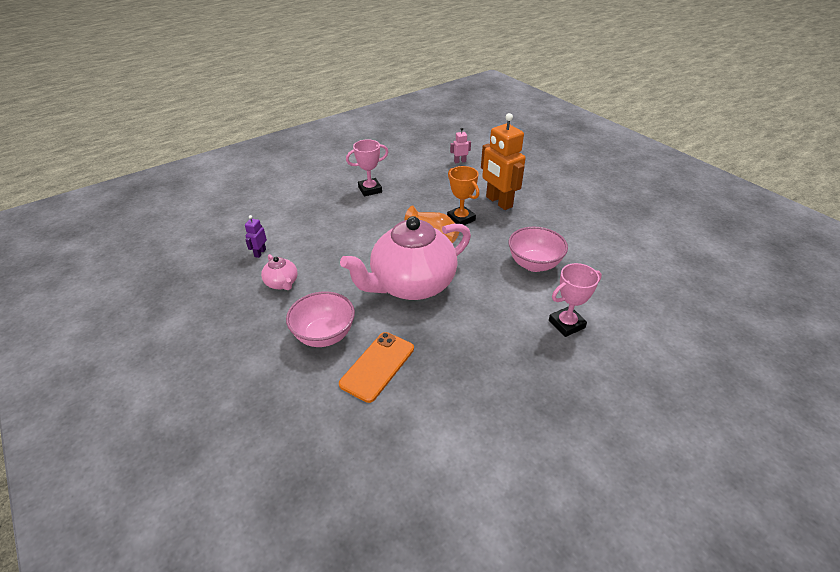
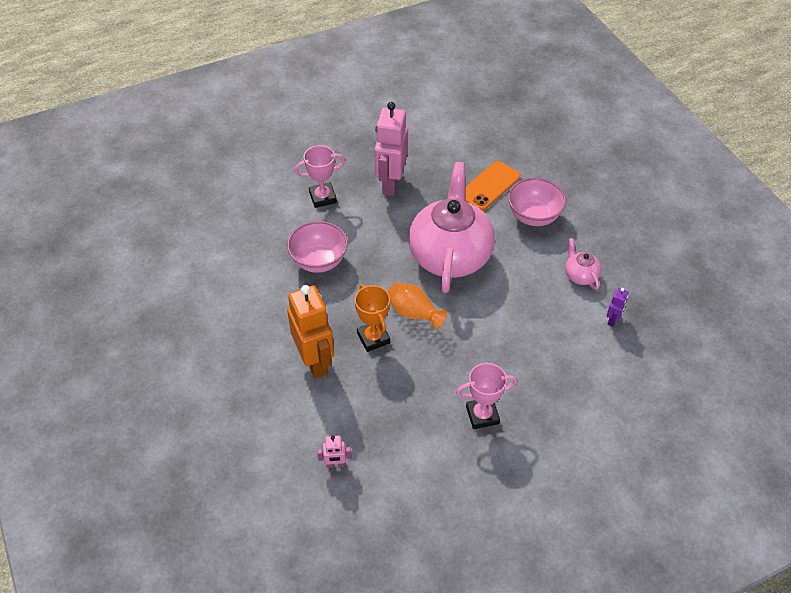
camera: 170 degrees left, 10 degrees up
pink teapot [340,216,471,300] -> pink teapot turned 60 degrees counterclockwise [409,162,495,293]
none -> pink robot [374,102,408,196]

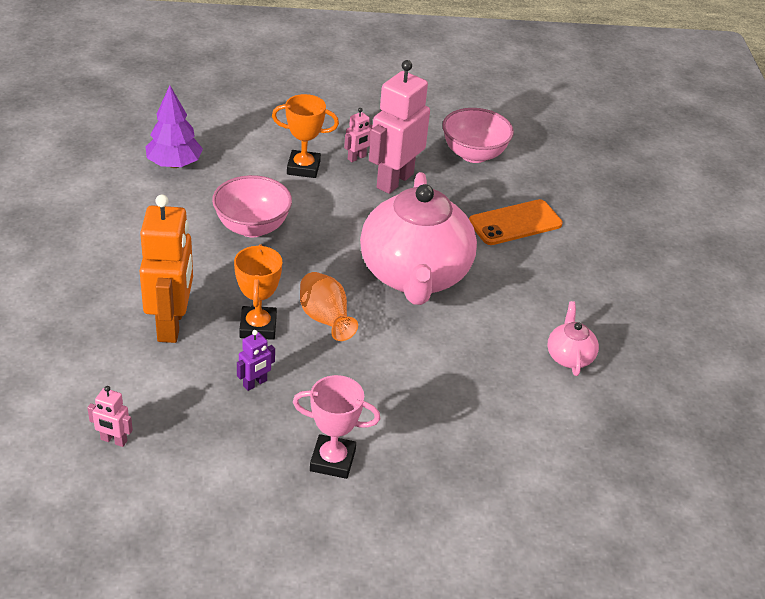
camera: 20 degrees right, 10 degrees down
pink trophy [295,145,345,208] -> orange trophy [272,94,339,178]
pink teapot [409,162,495,293] -> pink teapot turned 150 degrees clockwise [360,172,477,305]
pink bowl [508,178,566,226] -> pink bowl moved to [442,108,514,163]
purple robot [607,288,628,327] -> purple robot moved to [237,330,275,391]
none -> purple tree [146,85,203,168]
none -> pink robot [344,108,373,162]

